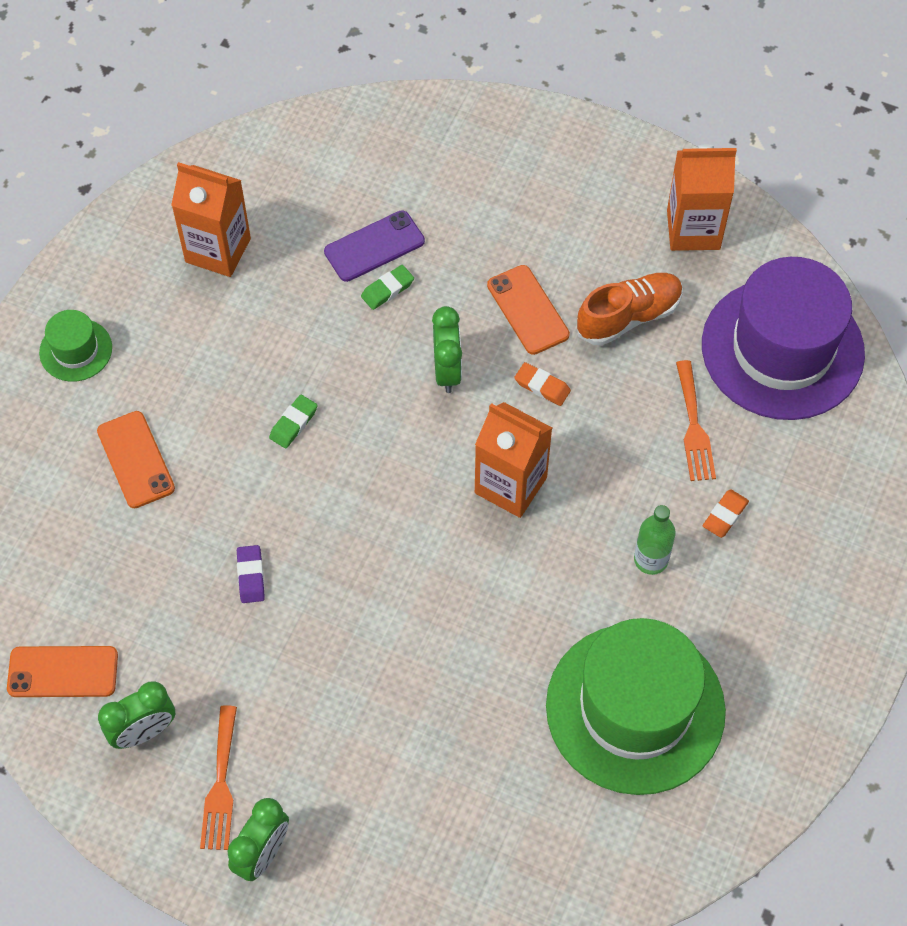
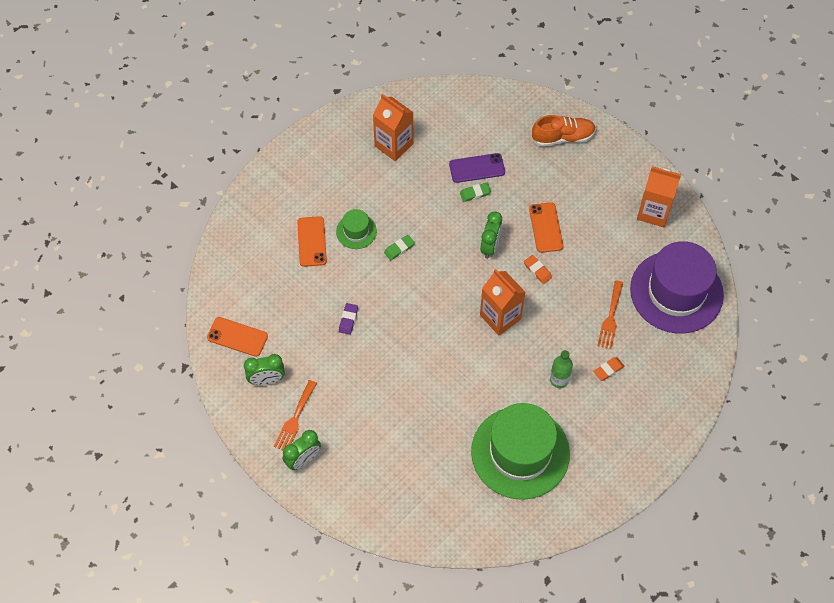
camera: 20 degrees right, 0 degrees up
green hat [39,310,112,382] -> green hat moved to [336,209,377,249]
orange shoe [577,273,683,345] -> orange shoe moved to [531,115,596,147]

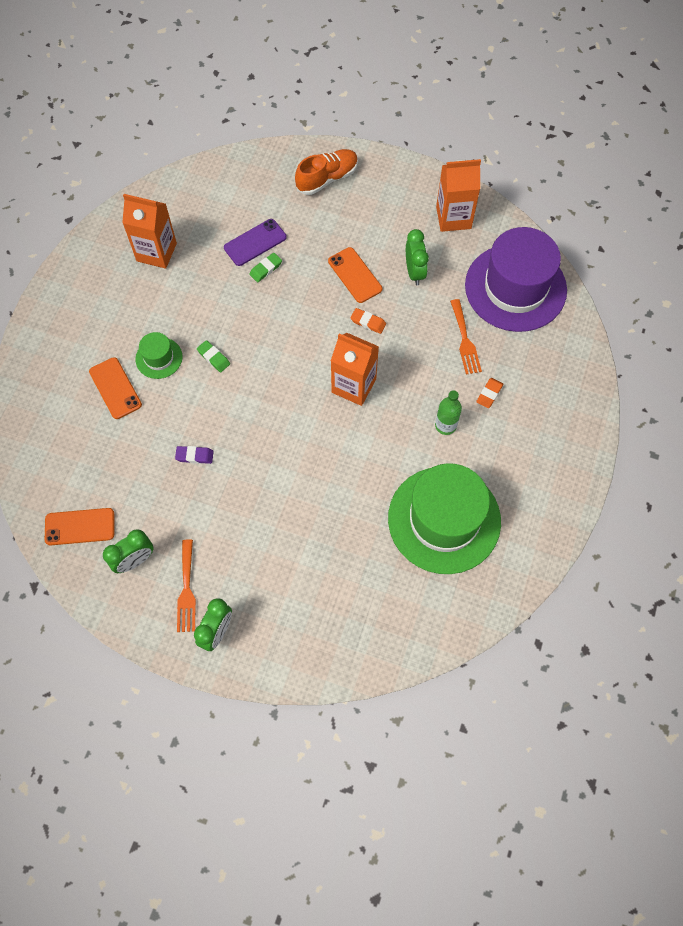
camera: 25 degrees left, 5 degrees up
purple eraser [339,303,358,335] -> purple eraser turned 75 degrees counterclockwise [175,446,214,464]
green eraser [384,235,415,260] -> green eraser turned 75 degrees counterclockwise [197,340,230,372]
green clock [480,211,502,259] -> green clock moved to [406,229,429,285]

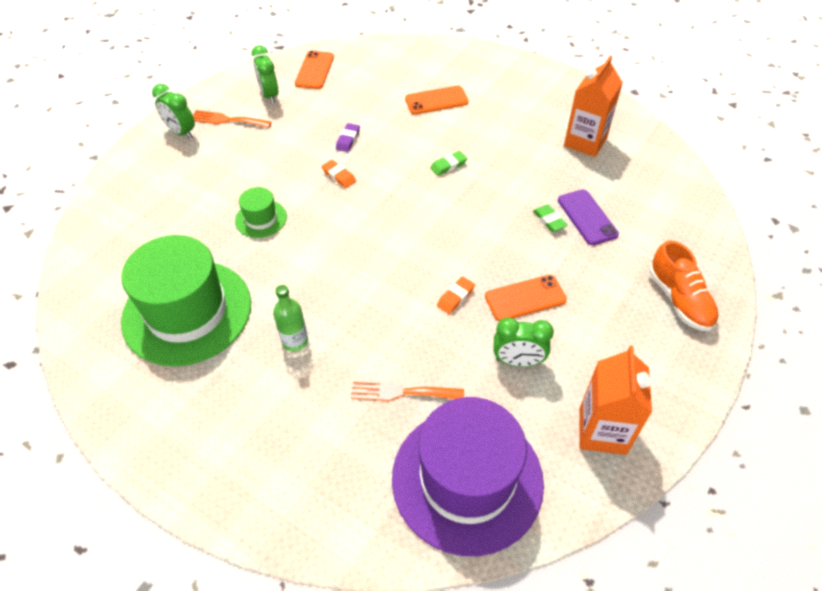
camera: 105 degrees right, 15 degrees down
green hat [135,332,183,379] -> green hat moved to [235,187,287,238]
orange carton [331,333,379,406] -> none
orange eraser [476,378,503,408] -> orange eraser moved to [322,160,356,188]

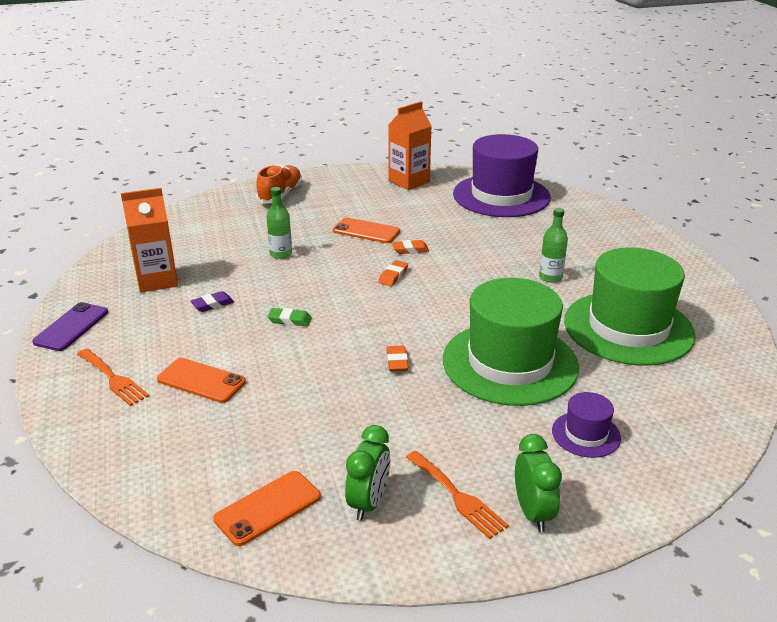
camera: 140 degrees left, 20 degrees down
green hat [235,187,287,238] -> green hat [443,278,579,406], size x2.24
purple eraser [336,123,360,152] -> purple eraser moved to [190,291,234,312]
orange fork [351,379,464,401] -> orange fork moved to [77,348,149,406]
green clock [493,317,554,367] -> none
green eraser [533,205,568,232] -> green bottle [266,187,292,259]
purple phone [558,189,619,245] -> purple phone moved to [32,302,108,351]
none -> orange eraser [378,260,408,286]
none -> purple hat [552,392,621,458]

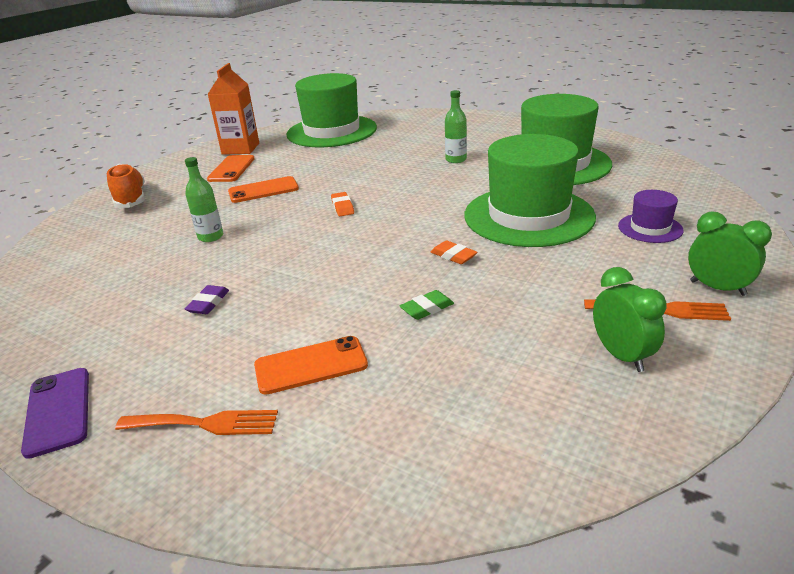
camera: 40 degrees left, 0 degrees up
orange carton [121,188,178,293] -> none
orange phone [214,471,321,546] -> orange phone moved to [207,155,255,182]
green eraser [267,308,312,326] -> green eraser moved to [400,290,454,320]
orange eraser [392,240,429,254] -> none
purple hat [453,134,551,217] -> green hat [286,73,377,147]

